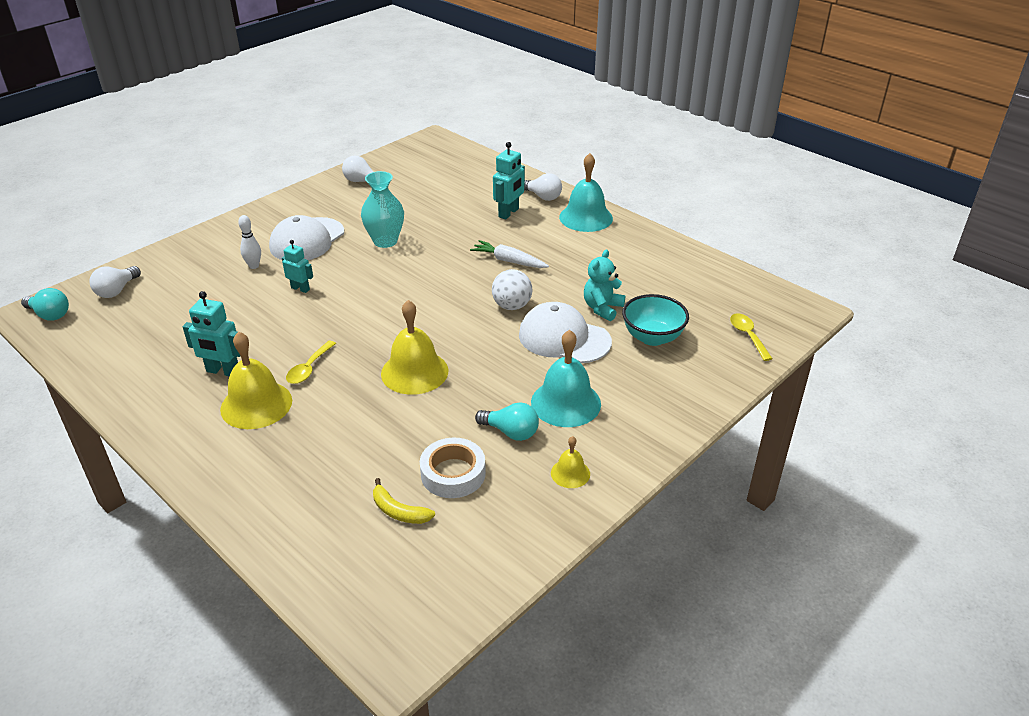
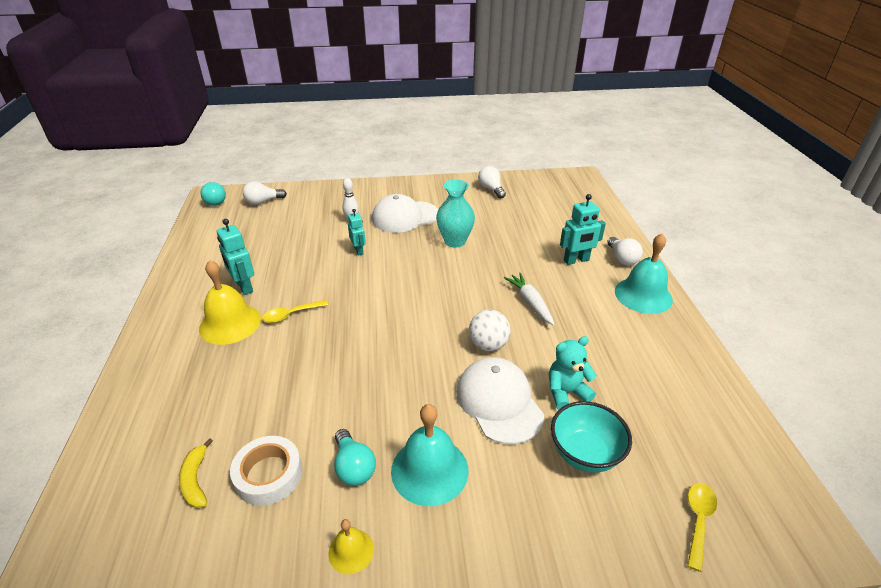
camera: 40 degrees right, 0 degrees up
yellow bell [381,300,448,395] -> none

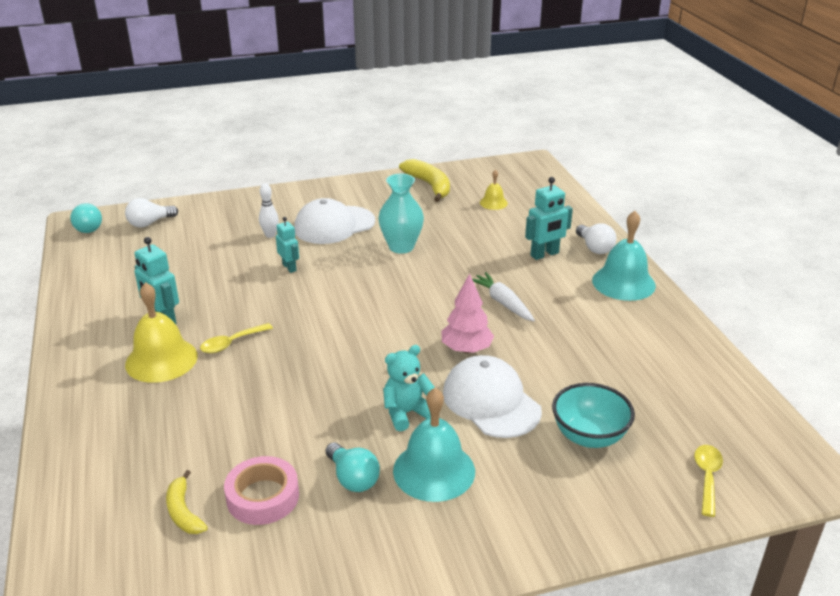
camera: 10 degrees left, 5 degrees down
white tape [230,436,302,506] -> pink tape [224,456,299,525]
yellow bell [328,519,374,574] -> yellow bell moved to [480,170,508,210]
white ball [469,310,511,351] -> pink tree [441,273,494,353]
white light bulb [478,166,506,199] -> yellow banana [399,159,450,202]
turquoise teddy bear [549,336,597,410] -> turquoise teddy bear moved to [383,345,435,431]

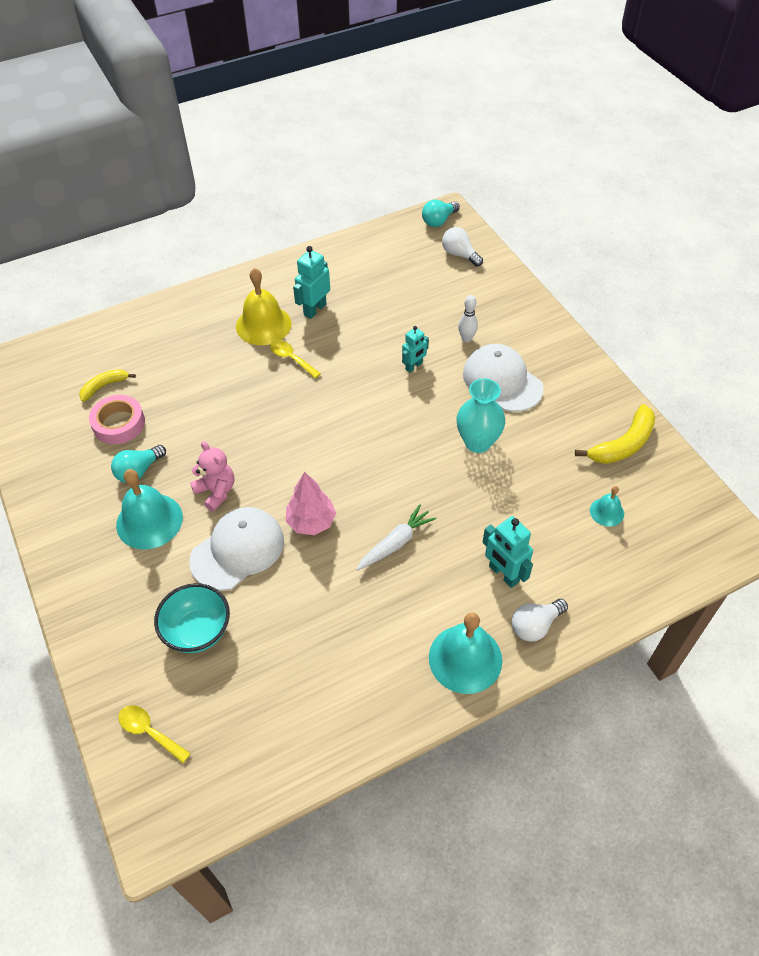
camera: 80 degrees right, 20 degrees up
turquoise teddy bear [383,345,435,431] -> pink teddy bear [190,441,234,511]
yellow bell [480,170,508,210] -> turquoise bell [590,486,624,527]
yellow spoon [694,445,723,517] -> yellow spoon turned 150 degrees counterclockwise [118,705,191,763]

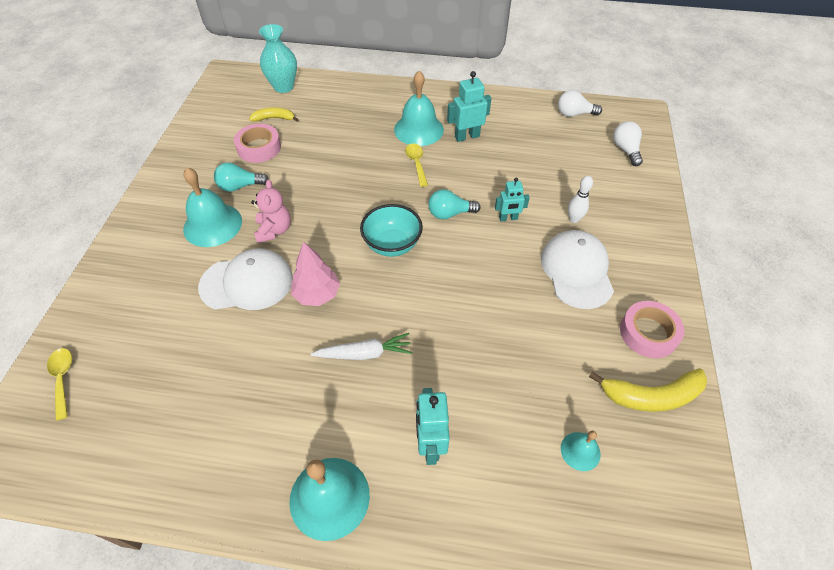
camera: 35 degrees right, 0 degrees up
turquoise bowl [154,583,230,653] -> turquoise bowl moved to [360,204,423,257]
yellow bell [236,268,292,345] -> turquoise bell [394,71,444,146]
turquoise light bulb [422,200,460,227] -> turquoise light bulb moved to [428,189,481,219]
turquoise vase [457,378,505,453] -> turquoise vase moved to [259,24,297,93]
white light bulb [512,599,568,642] -> white light bulb moved to [558,90,602,117]
none -> pink tape [620,301,684,358]

